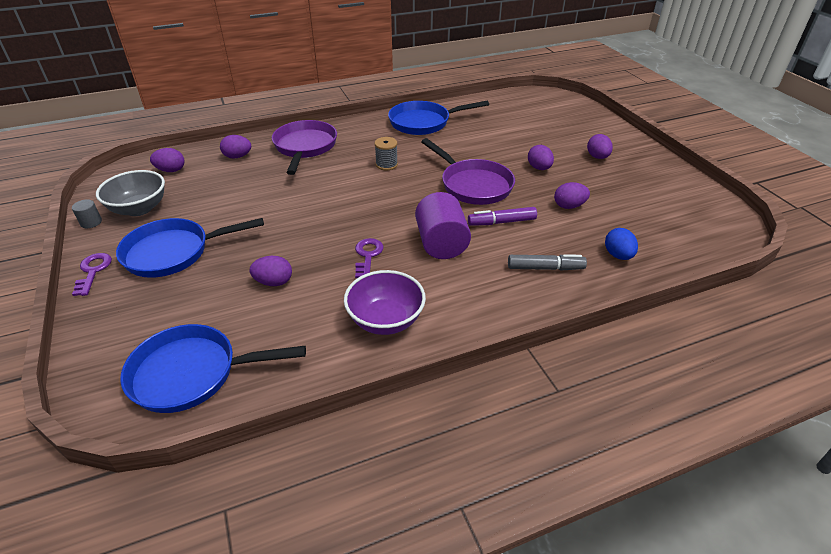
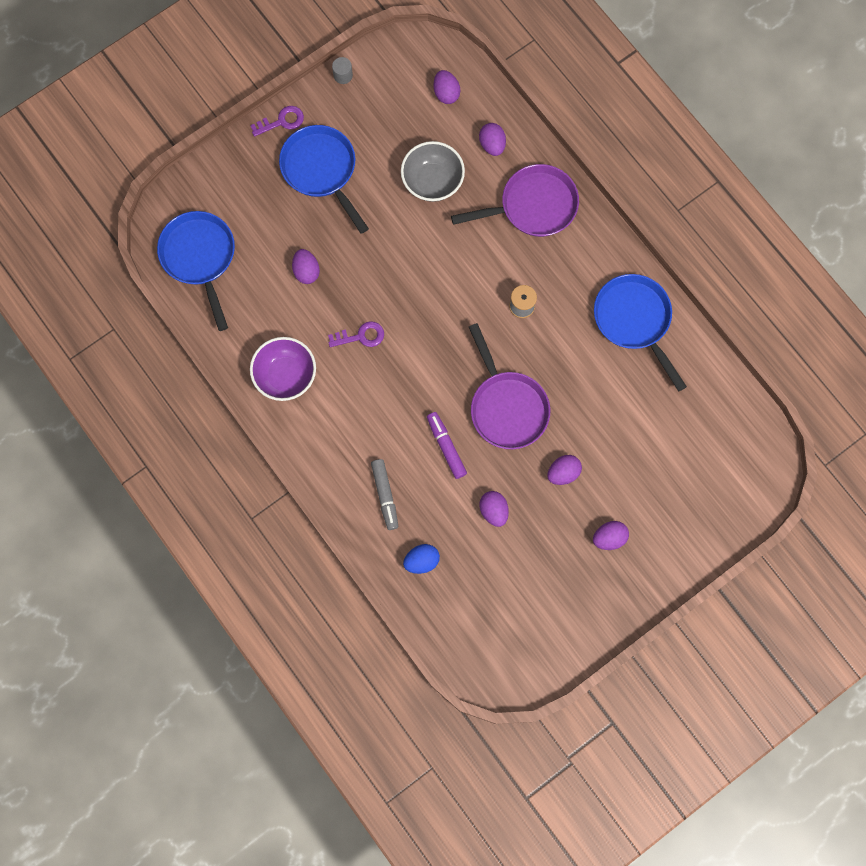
camera: 75 degrees right, 35 degrees up
grey bowl [96,170,165,216] -> grey bowl moved to [401,141,465,202]
purple cylinder [415,192,471,259] -> none
purple pan [421,138,515,205] -> purple pan turned 60 degrees counterclockwise [469,323,550,449]

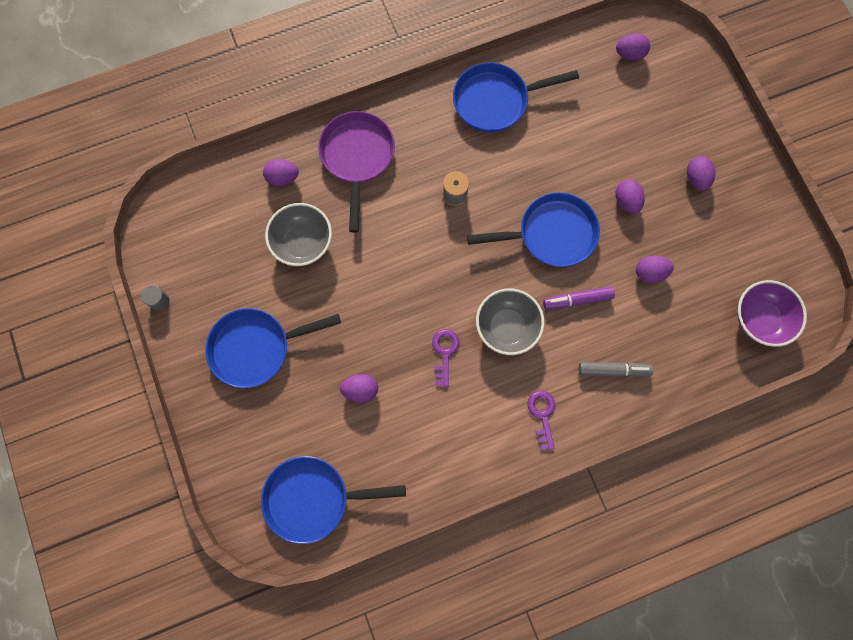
camera: 75 degrees left, 0 degrees up
purple key [250,106,304,137] -> purple key moved to [527,391,555,450]
purple bowl [250,337,316,401] -> purple bowl moved to [737,280,807,347]
blue egg [403,544,440,574] -> none
purple egg [434,70,461,104] -> purple egg moved to [616,33,650,60]
purple pan [469,323,550,449] -> blue pan [467,192,600,267]
none -> grey bowl [476,288,544,355]

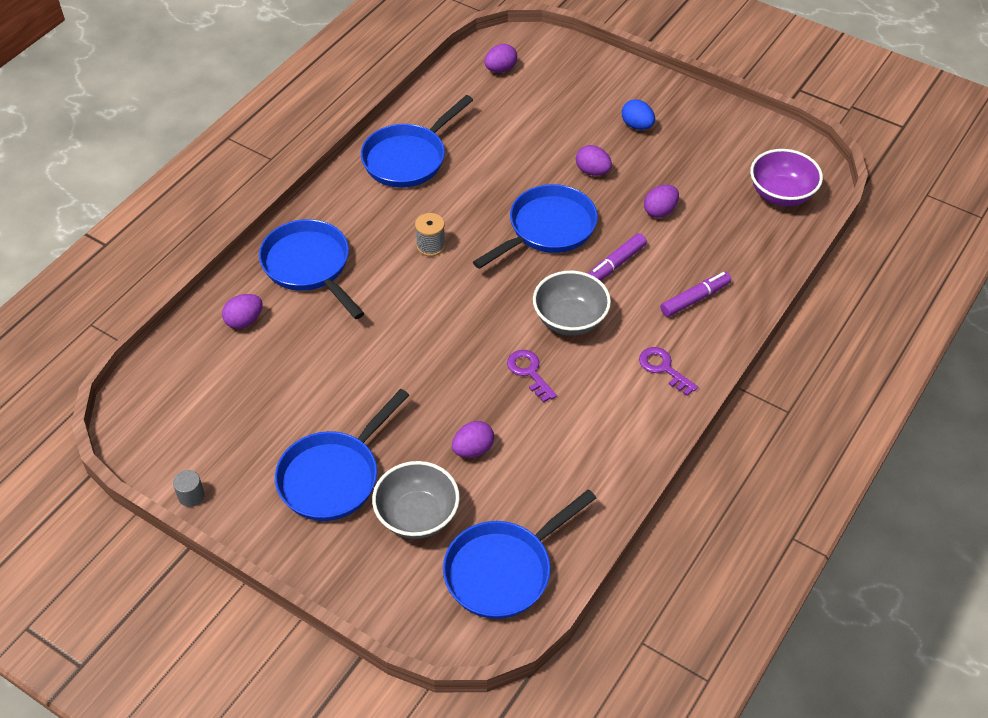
camera: 35 degrees left, 25 degrees down
grey bowl [265,203,332,266] -> grey bowl moved to [372,461,460,539]
purple pan [318,111,395,232] -> blue pan [259,219,364,319]
grey marker [579,362,653,377] -> purple marker [661,272,731,317]
purple egg [687,156,716,191] -> blue egg [622,99,655,130]

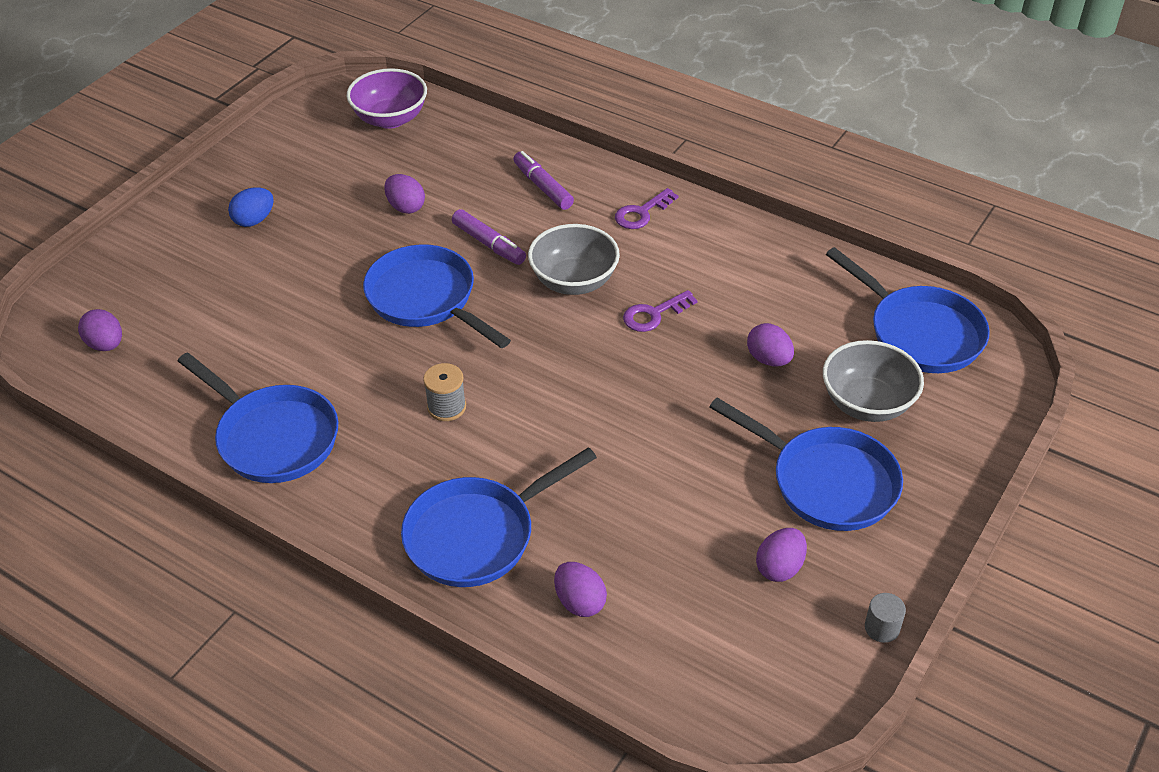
camera: 90 degrees left, 5 degrees down
purple egg [576,145,612,176] -> purple egg moved to [756,528,807,582]

